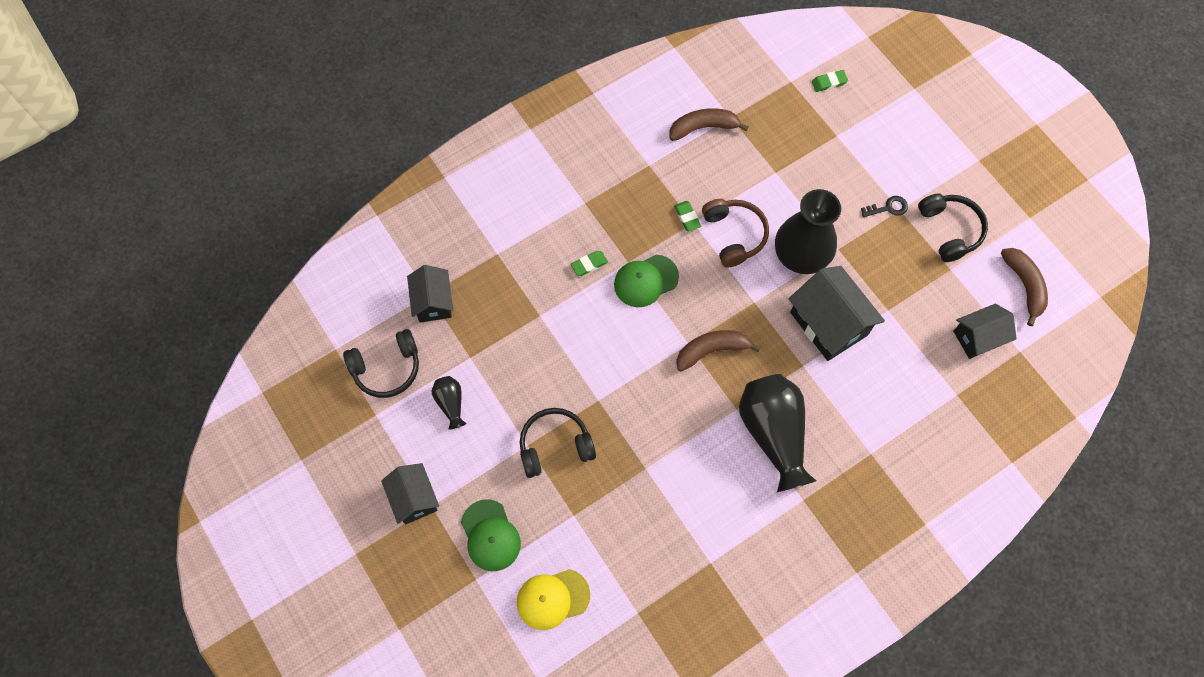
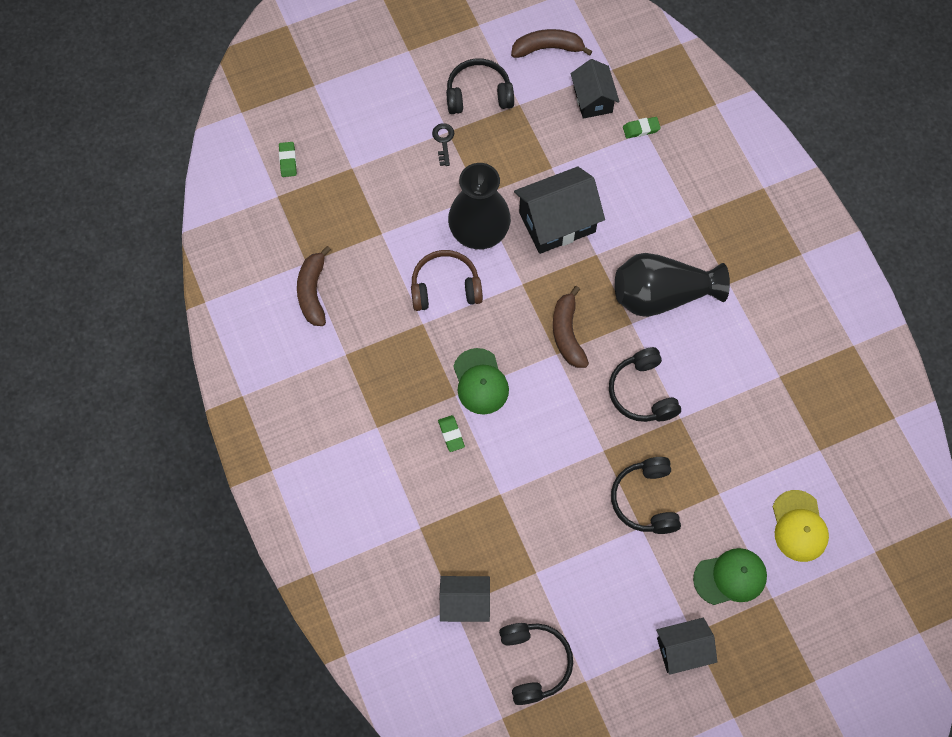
camera: 80 degrees left, 0 degrees up
black vase [431,376,466,429] -> none
green eraser [674,201,701,232] -> green eraser moved to [623,117,661,138]
none -> black headphones [609,347,681,422]

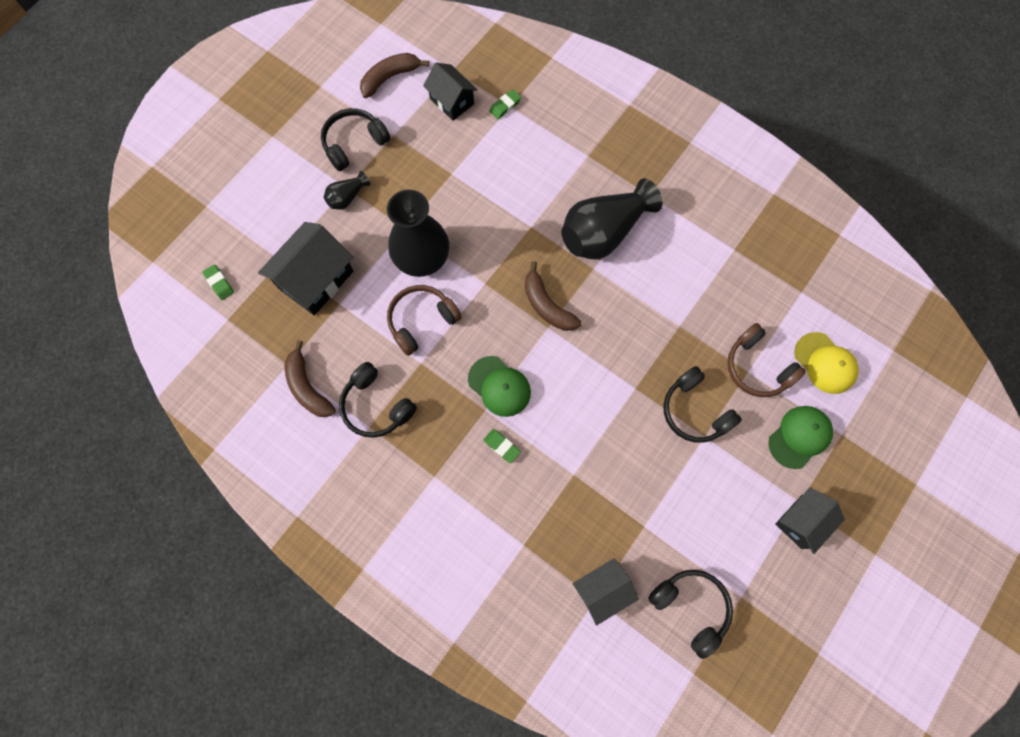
camera: 30 degrees left, 5 degrees up
black key [432,123,454,166] -> black vase [324,171,370,210]
black house [514,167,605,254] -> black house moved to [258,222,354,316]
black headphones [609,347,681,422] -> black headphones moved to [339,362,417,438]
none -> brown headphones [727,323,806,397]

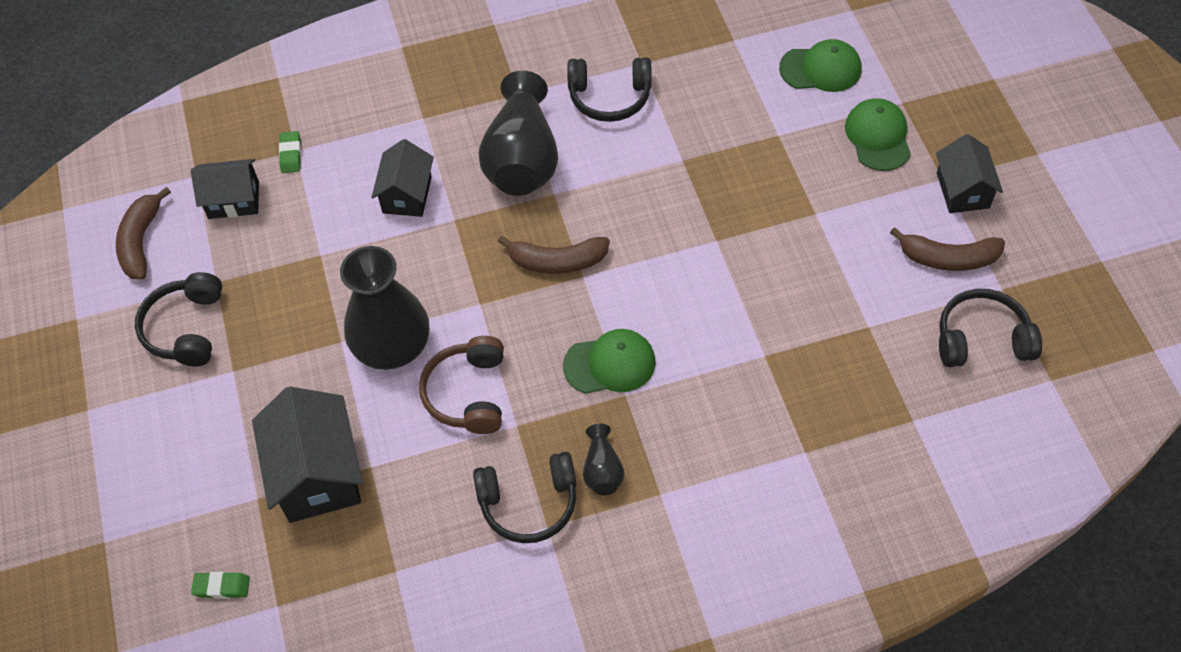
camera: 50 degrees left, 15 degrees down
brown banana [285,340,336,417] -> brown banana moved to [890,227,1005,271]
black vase [324,171,370,210] -> black vase moved to [583,424,624,495]
green eraser [483,429,521,463] -> none
black house [573,558,639,626] -> black house moved to [371,139,434,217]
black headphones [663,366,742,443] -> black headphones moved to [567,57,652,122]
brown headphones [727,323,806,397] -> none
yellow cap [794,332,859,394] -> green cap [779,39,861,92]

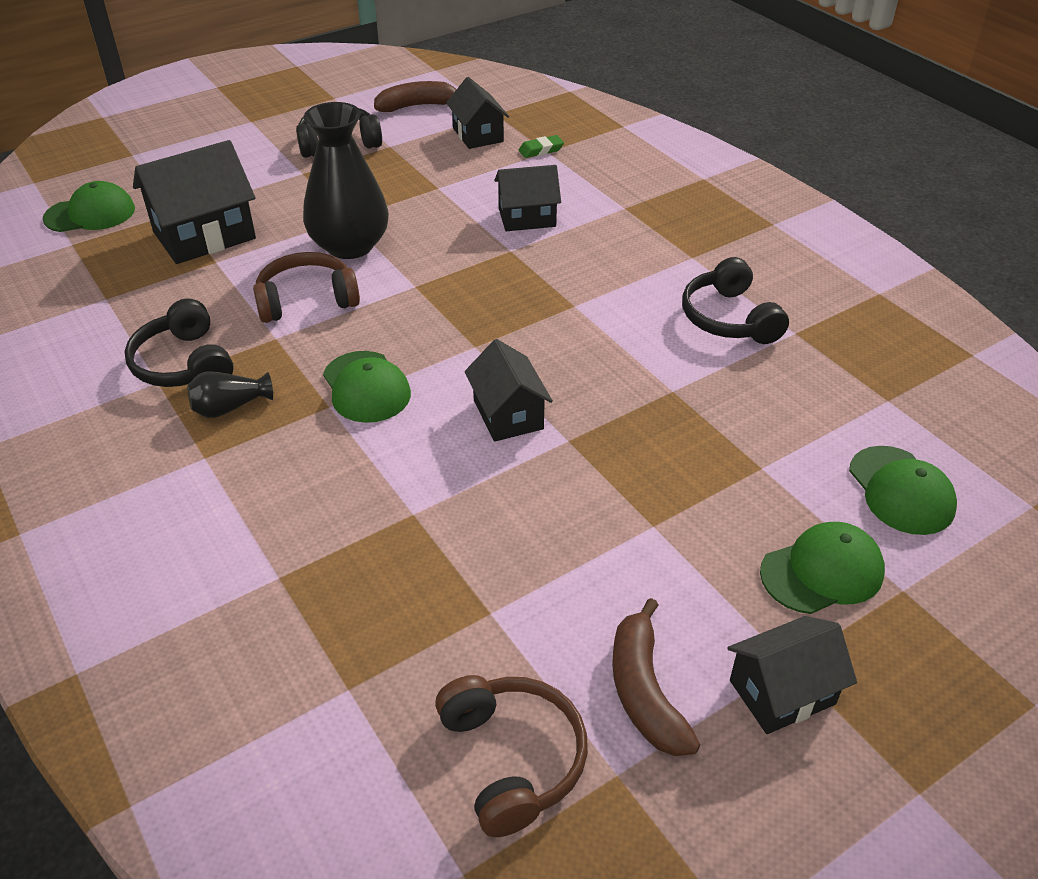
camera: 70 degrees right, 15 degrees down
green eraser [191,572,250,599] -> green cap [42,181,135,232]
black vase [479,71,558,196] -> none
brown banana [498,235,610,274] -> none
black headphones [939,289,1042,367] -> brown headphones [435,675,588,837]
none -> black house [465,339,553,442]

